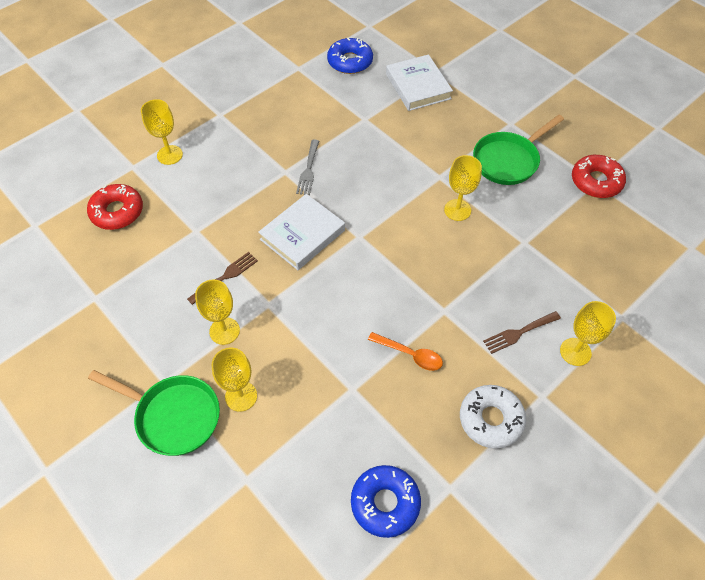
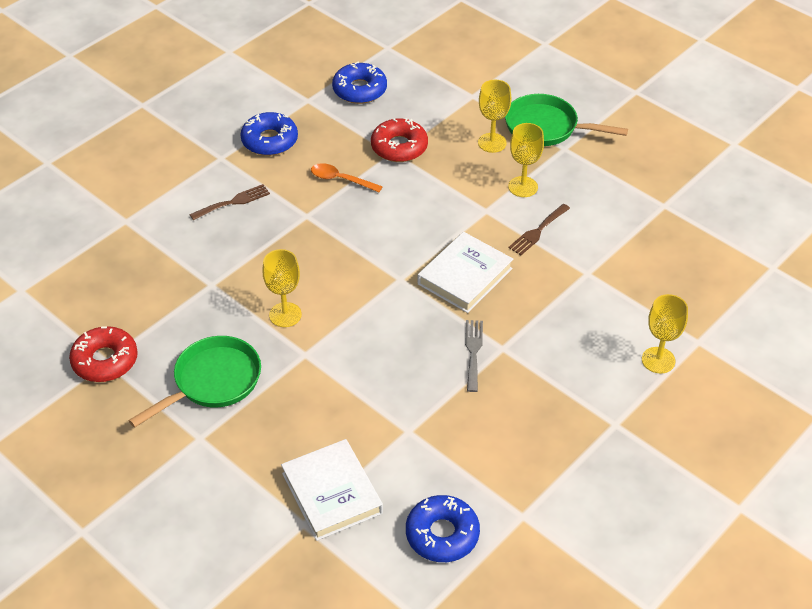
camera: 175 degrees right, 10 degrees down
red donut [87,184,143,230] -> red donut moved to [371,118,428,162]
white donut [460,385,526,449] -> blue donut [240,112,298,156]
yellow goblet [560,301,616,366] -> none

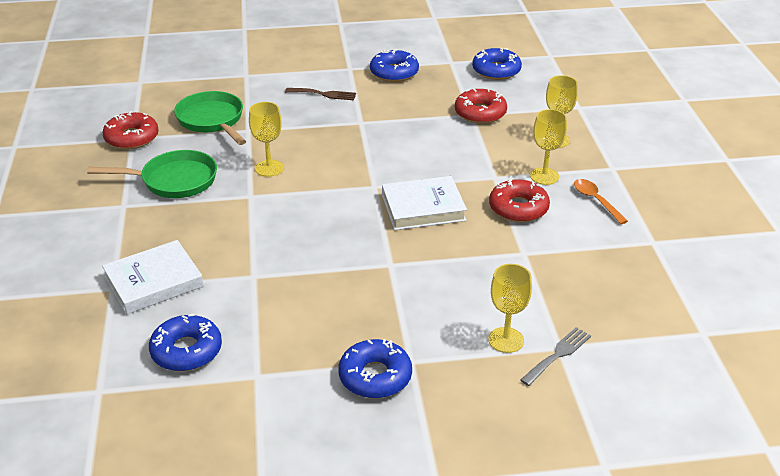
camera: 40 degrees right, 10 degrees down
white book [281,439,383,541] -> white book turned 45 degrees clockwise [102,240,204,315]
orange spoon [311,163,383,192] -> orange spoon moved to [574,179,628,224]
grey fork [465,320,483,392] -> grey fork moved to [520,327,591,386]
green pan [505,94,628,146] -> green pan moved to [174,91,246,145]
brown fork [508,204,570,255] -> red donut [489,179,550,222]
none -> blue donut [338,339,412,398]

